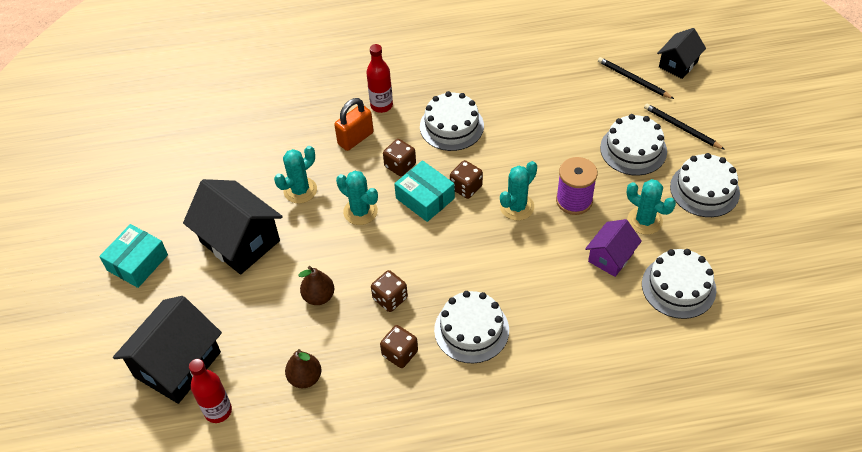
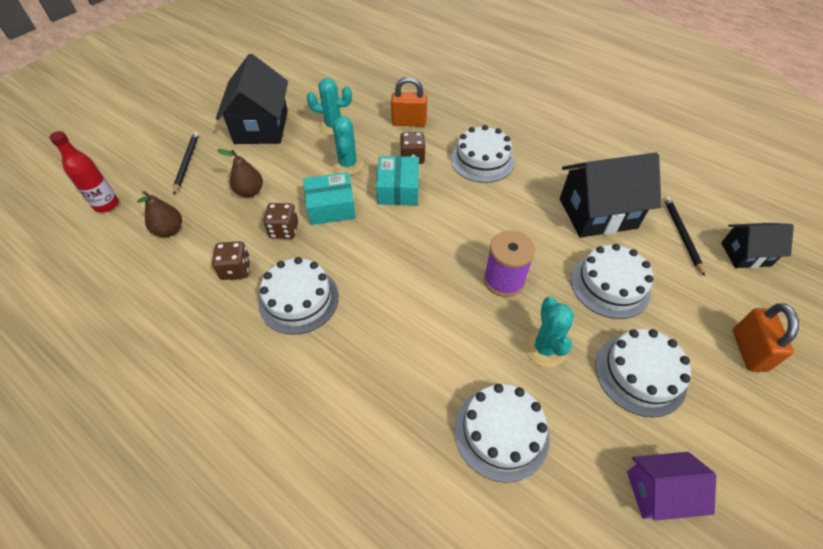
camera: 45 degrees right, 0 degrees up
turquoise box [99,224,168,288] -> turquoise box moved to [303,172,356,225]
black house [113,296,222,404] -> black house moved to [560,152,661,238]
red bottle [366,44,393,113] -> none
brown dice [450,160,483,199] -> none
turquoise cactus [500,161,537,220] -> none
purple house [585,219,642,277] -> purple house moved to [627,452,716,521]
black pencil [644,104,725,150] -> black pencil moved to [173,132,199,195]
none -> orange padlock [733,303,799,372]

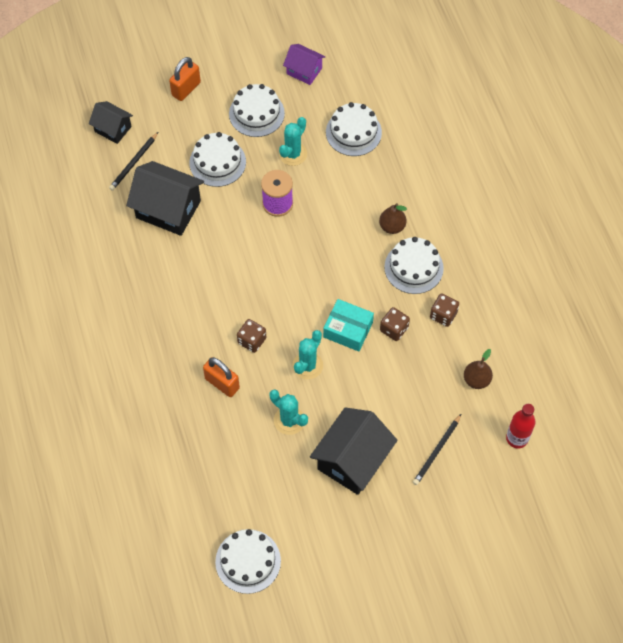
camera: 145 degrees left, 10 degrees up
brown pear [217,149,263,197] -> brown pear moved to [379,203,407,234]
turquoise box [376,156,419,205] -> none
white cake [451,125,515,183] -> white cake moved to [215,529,281,594]

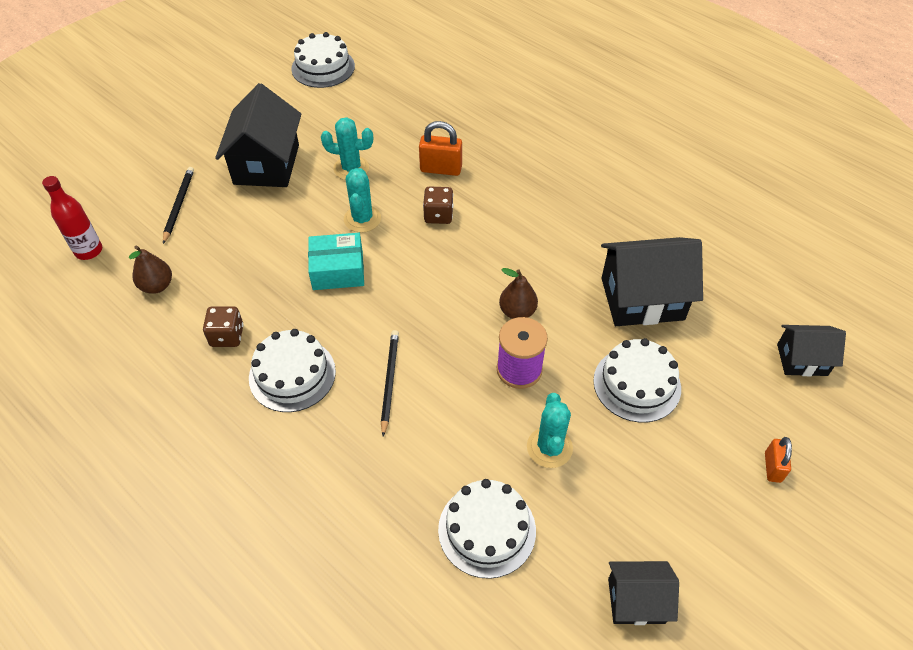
camera: 150 degrees right, 10 degrees down
black pencil [109,132,158,191] -> black pencil moved to [381,330,399,437]
orange padlock [169,57,201,101] -> orange padlock [765,437,792,483], size x0.64
white cake [229,84,285,137] -> none
purple house [283,44,326,85] -> black house [608,561,679,625]
brown pear [379,203,407,234] -> brown pear moved to [499,268,538,319]
brown dice [380,307,410,341] -> none

